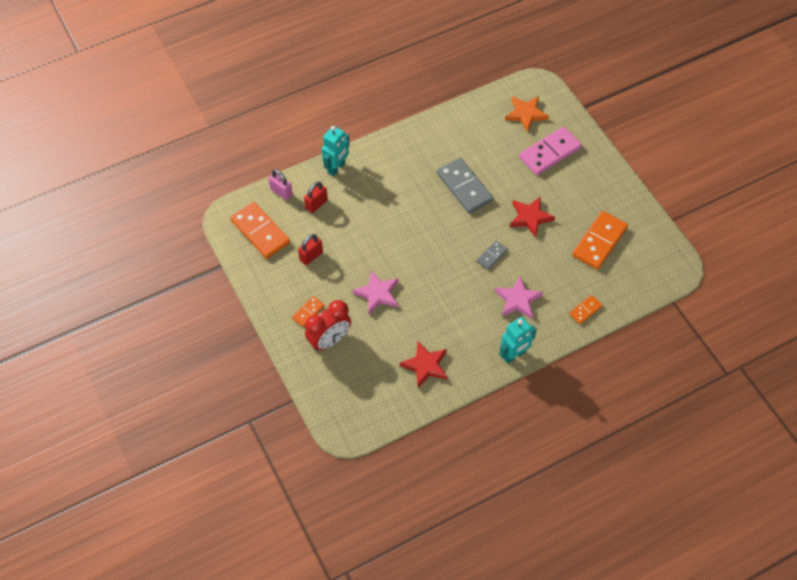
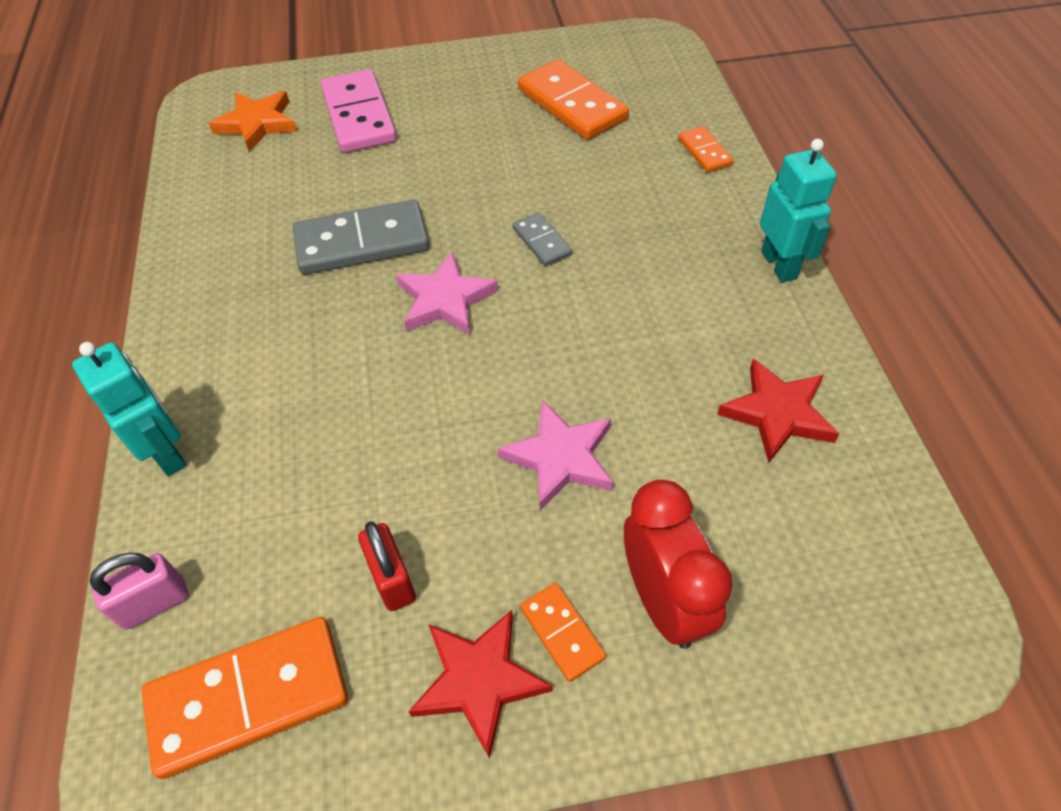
camera: 70 degrees left, 5 degrees down
red padlock [304,181,328,213] -> none
pink star [495,276,543,319] -> pink star moved to [396,252,498,335]
red star [510,196,555,237] -> red star moved to [408,610,552,759]

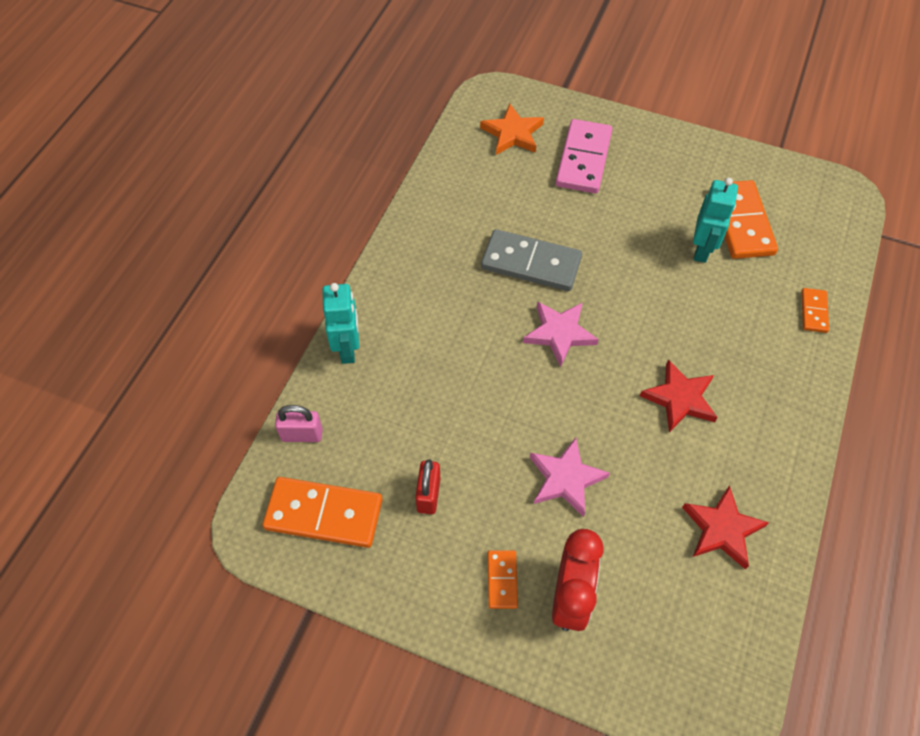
camera: 30 degrees right, 5 degrees up
red star [408,610,552,759] -> red star moved to [640,360,718,432]
grey domino [513,212,572,266] -> none
turquoise robot [760,139,837,282] -> turquoise robot moved to [693,177,738,263]

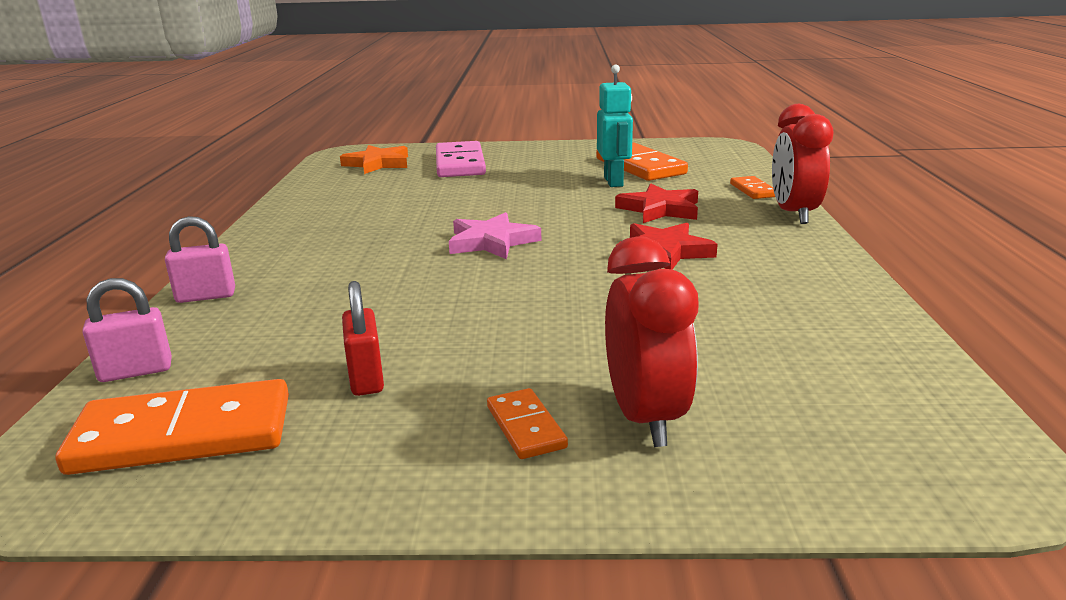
camera: 20 degrees left, 35 degrees down
turquoise robot [322,283,359,364] -> pink padlock [165,216,235,303]
grey domino [481,229,582,291] -> none
pink star [530,438,610,517] -> none
red star [682,485,769,570] -> red star moved to [615,183,698,223]
none -> red clock [772,104,833,224]

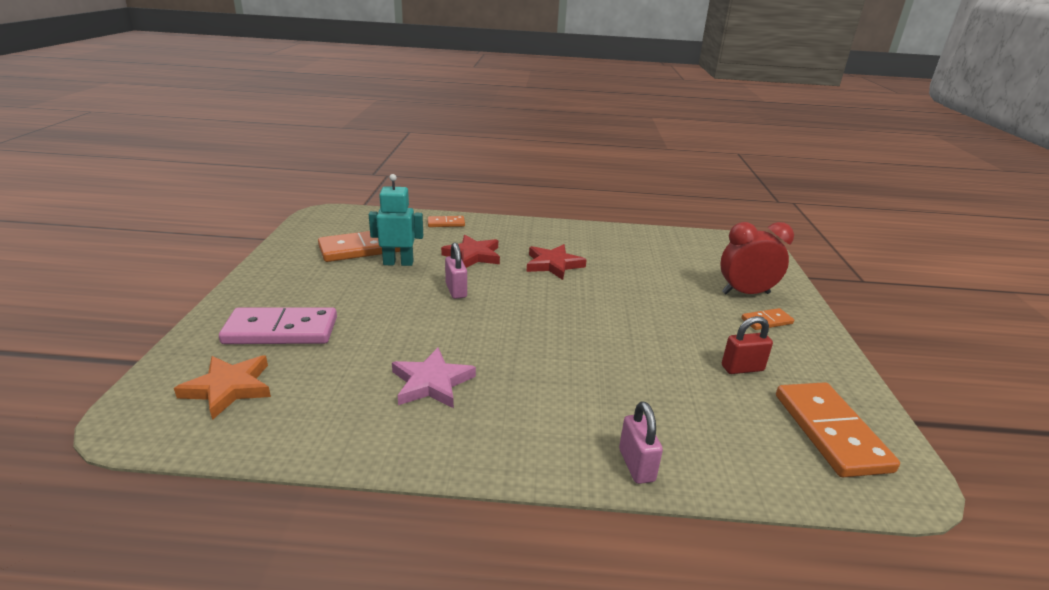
camera: 90 degrees left, 5 degrees up
pink padlock [82,278,172,382] -> pink padlock moved to [445,242,467,299]
pink star [449,212,541,259] -> pink star moved to [392,348,476,408]
red clock [772,104,833,224] -> none

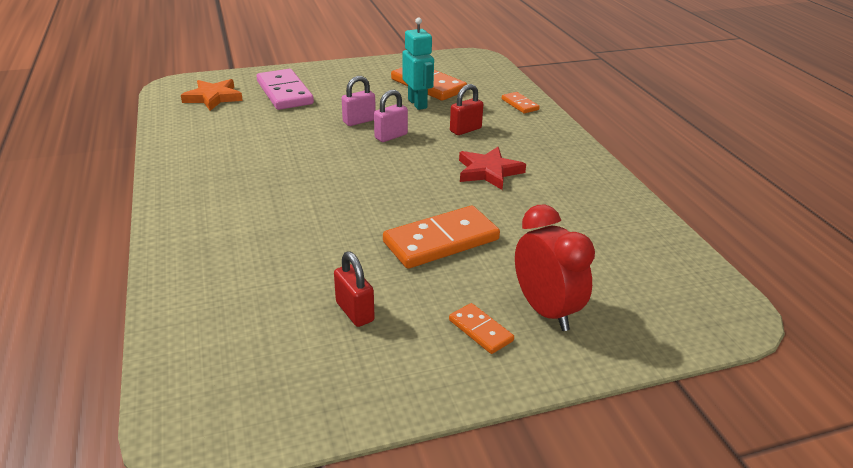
camera: 70 degrees right, 5 degrees up
pink star [392,348,476,408] -> none
red star [441,235,500,268] -> red padlock [450,84,483,135]
pink padlock [619,401,663,484] -> pink padlock moved to [342,76,376,126]
orange domino [776,382,900,477] -> orange domino moved to [383,205,500,269]

